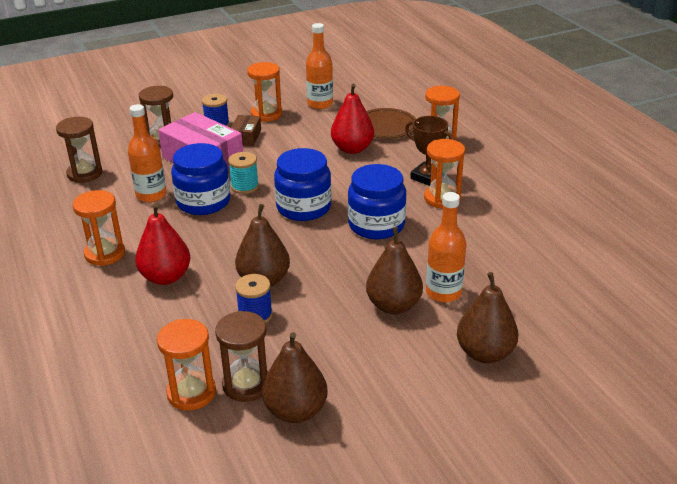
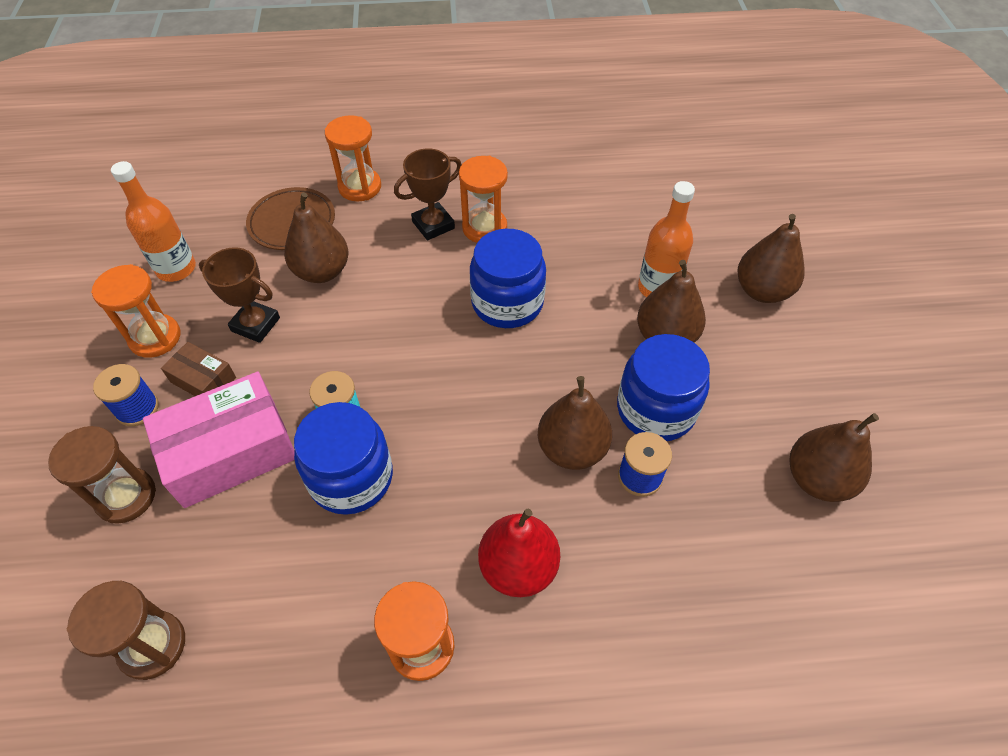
camera: 70 degrees left, 20 degrees up
orange bottle [128,104,166,202] -> none
orange hourglass [157,319,216,410] -> none
brown hourglass [215,311,268,402] -> none
blue jar [274,148,331,221] -> blue jar moved to [617,334,710,441]
red pear [331,84,374,154] -> brown pear [284,192,349,283]
none -> brown trophy [199,247,280,343]

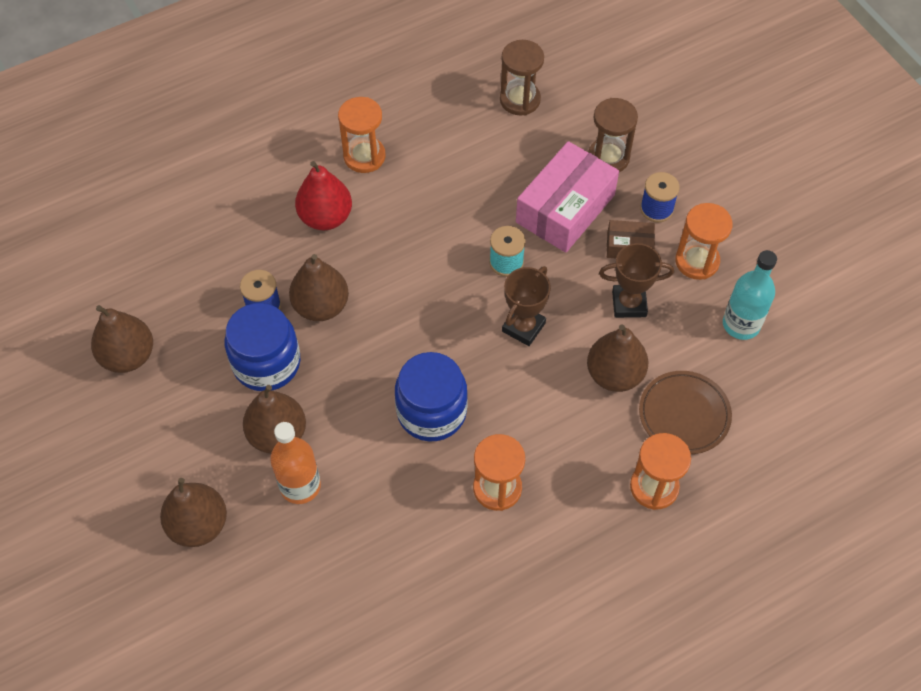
camera: 155 degrees right, 5 degrees up
orange bottle [111,161,196,282] -> turquoise bottle [723,250,777,340]
blue jar [294,402,393,515] -> none
brown trophy [394,148,462,240] -> brown trophy moved to [502,266,551,346]

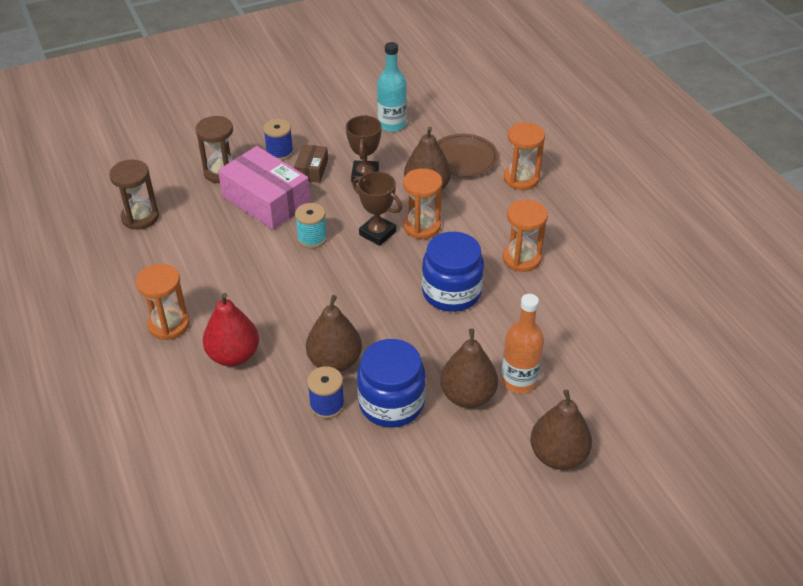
camera: 85 degrees left, 15 degrees down
brown pear [91,305,153,373] -> none
orange hourglass [675,203,733,280] -> orange hourglass moved to [403,168,443,239]

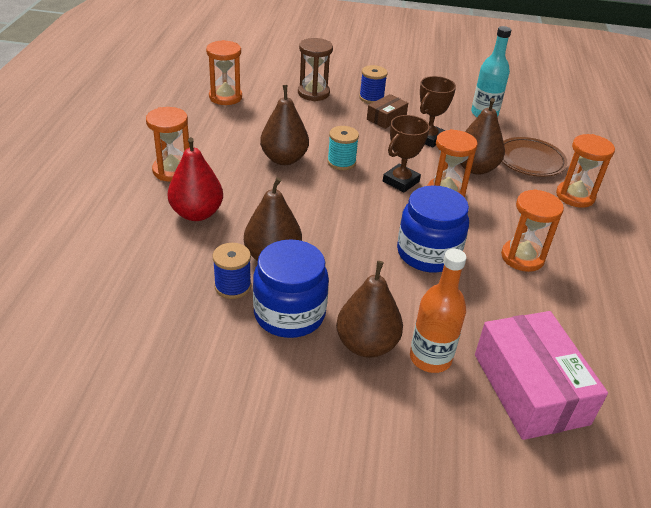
camera: 30 degrees right, 5 degrees down
brown hourglass [109,160,159,230] -> orange hourglass [206,40,242,105]
pink box [218,146,310,230] -> pink box moved to [475,311,608,440]
brown trophy [352,172,402,246] -> brown trophy turned 60 degrees clockwise [383,115,430,192]
brown pear [530,389,592,470] -> brown pear moved to [260,85,309,165]

